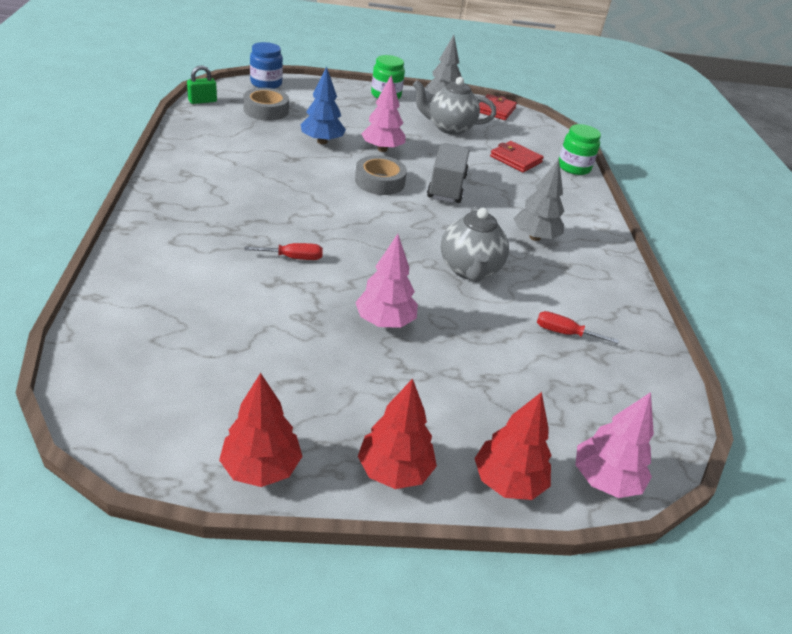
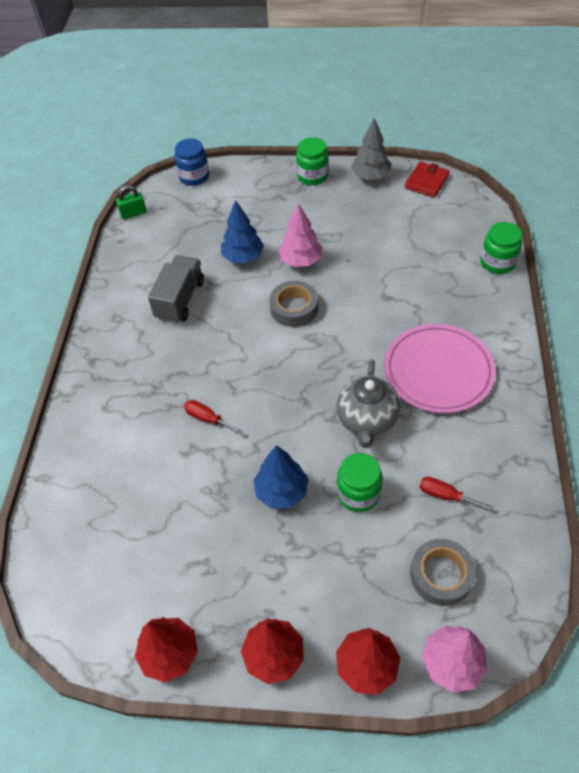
camera: 15 degrees right, 15 degrees up
grey tape [243,88,289,121] -> grey tape moved to [410,539,476,606]
red screwdriver [244,243,323,260] -> red screwdriver turned 150 degrees counterclockwise [184,400,244,435]
pink tree [355,234,418,328] -> blue tree [253,445,309,509]
grey teapot [413,77,496,135] -> none
grey truck [427,143,470,203] -> grey truck moved to [148,255,204,323]
red wallet [490,141,544,172] -> none
grey tree [513,159,564,241] -> pink plate [384,324,496,413]
none -> green jar [337,453,382,512]

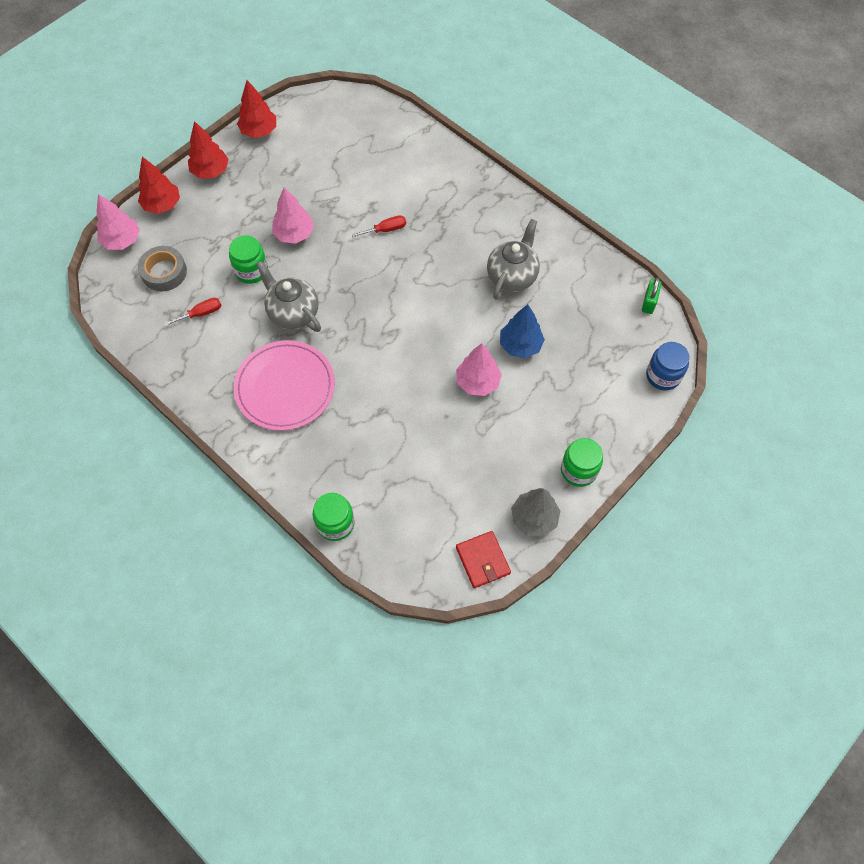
camera: 125 degrees right, 10 degrees up
grey truck [148,255,204,323] -> grey teapot [487,219,540,300]
blue tree [253,445,309,509] -> pink tree [272,187,314,244]
grey tape [269,281,318,327] -> none

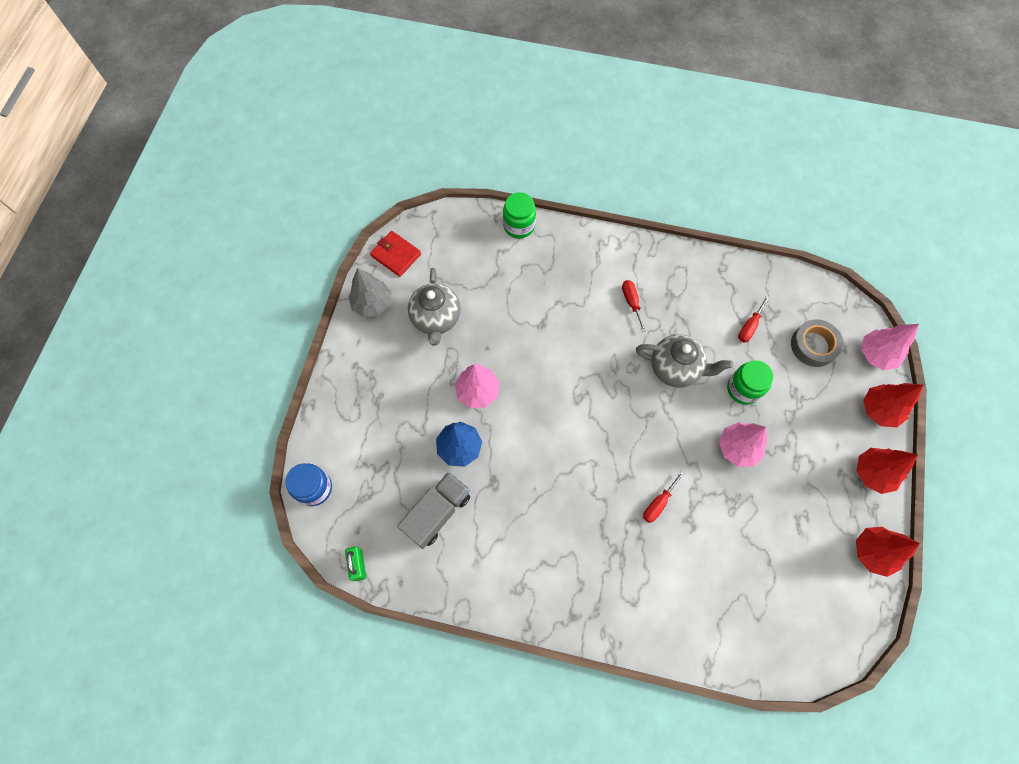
camera: 150 degrees right, 5 degrees up
pink plate [234,340,335,431] -> red screwdriver [622,280,646,332]
grey teapot [487,219,540,300] -> grey teapot moved to [408,268,461,346]
green jar [561,438,603,487] -> none
none -> grey truck [397,472,470,549]

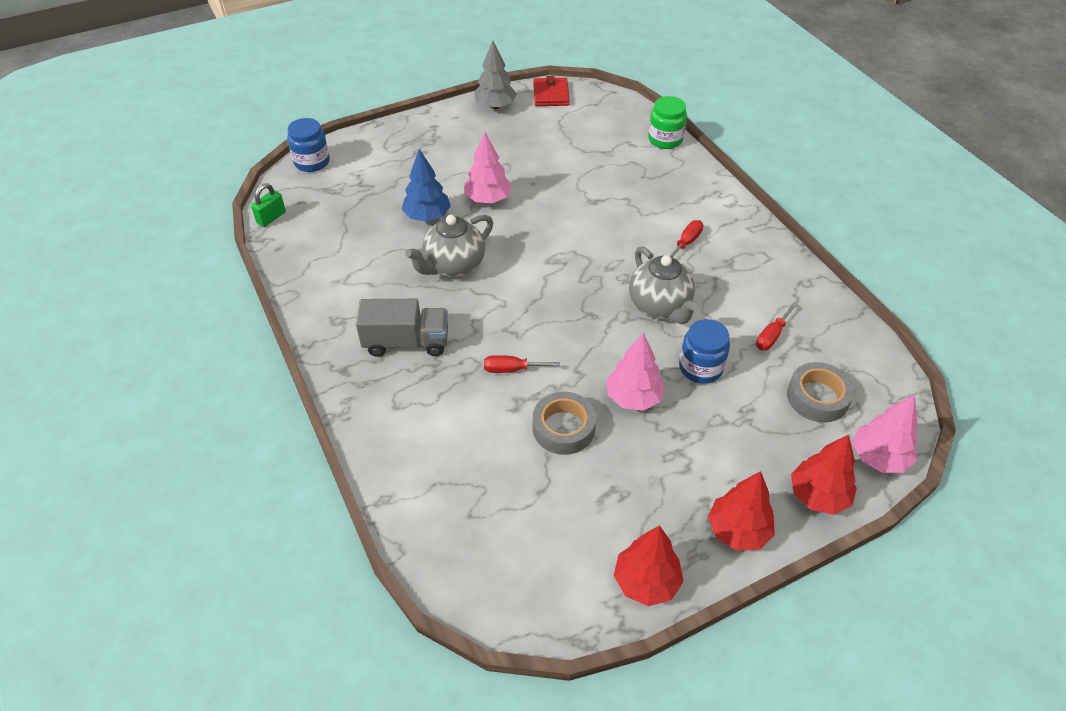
camera: 50 degrees right, 20 degrees down
grey truck [397,472,470,549] -> grey truck moved to [356,299,448,357]
grey teapot [408,268,461,346] -> grey teapot moved to [405,215,493,278]
green jar [727,360,774,405] -> blue jar [679,319,730,384]
red screwdriver [738,296,770,343] -> red screwdriver turned 45 degrees counterclockwise [756,303,797,350]
none -> grey tape [533,392,596,455]

